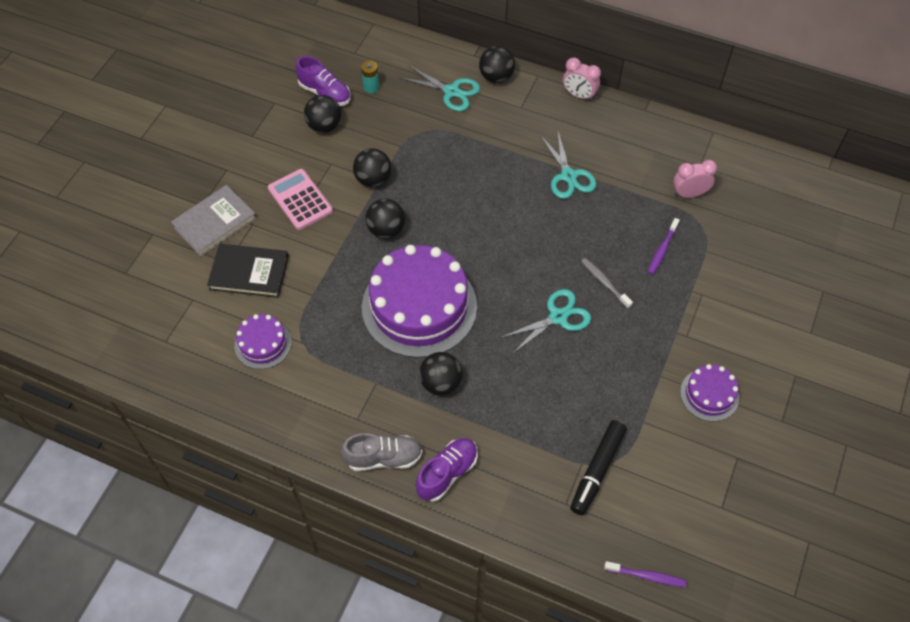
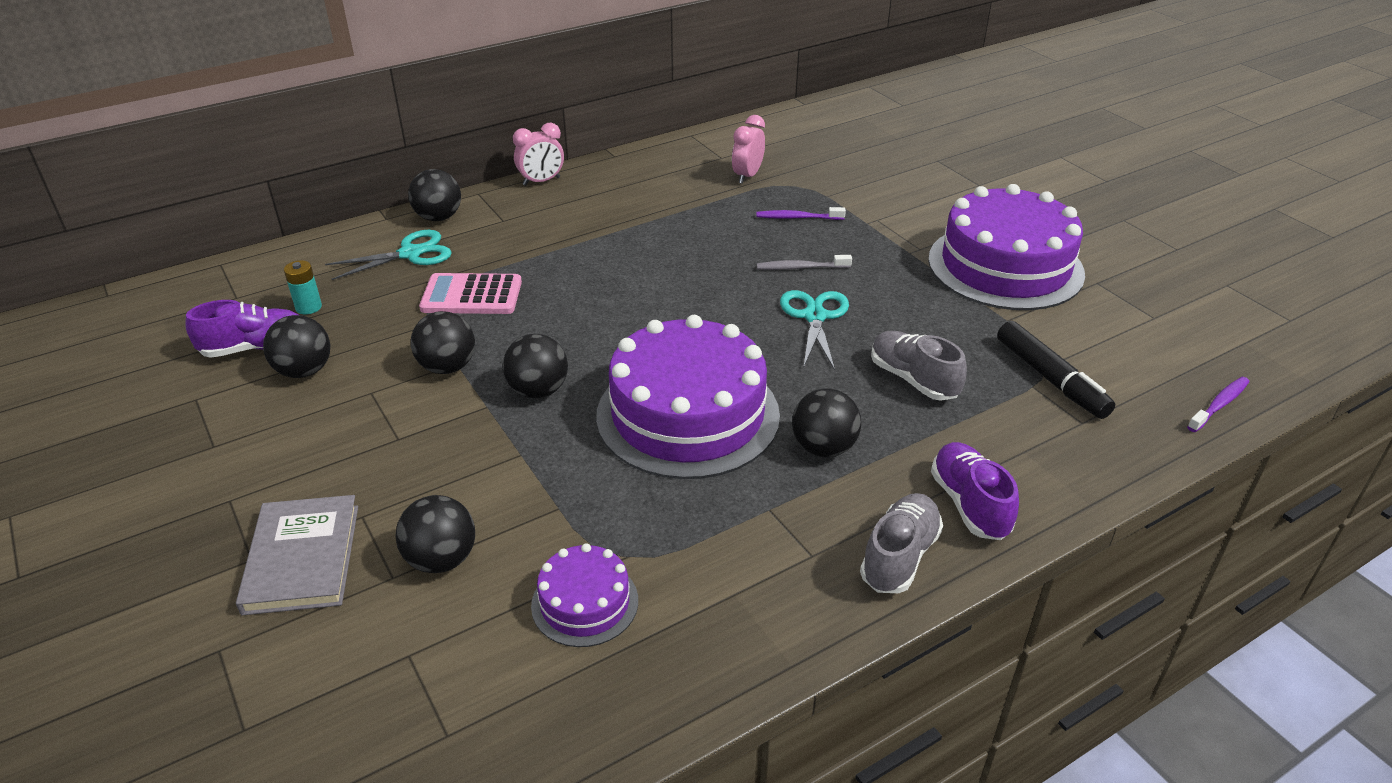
camera: 55 degrees left, 20 degrees down
black book [207,244,289,298] -> black ball [395,495,475,573]
pink calculator [268,169,333,230] -> pink calculator moved to [419,273,522,314]
turquoise scissors [540,132,596,199] -> none
purple toothbrush [648,218,680,275] -> purple toothbrush turned 120 degrees clockwise [756,207,846,220]
purple cake [680,364,739,422] -> purple cake [928,184,1085,310], size x2.08
none -> grey shoe [871,331,967,401]

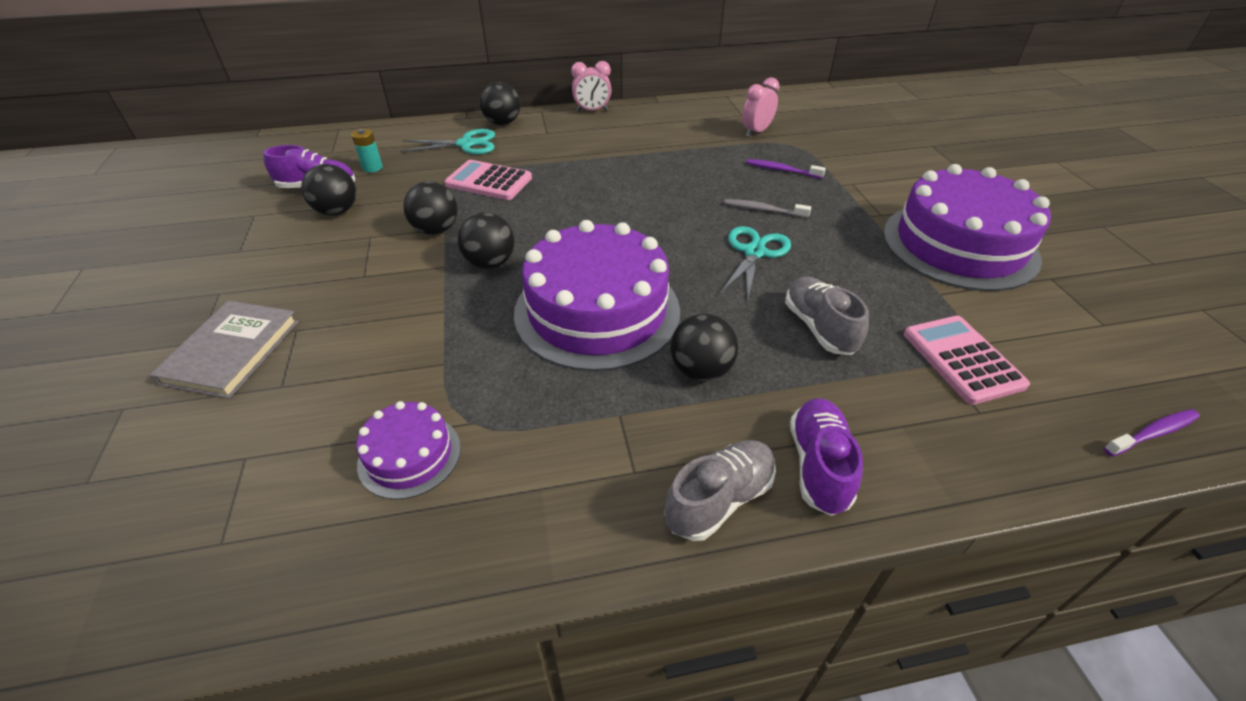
camera: 20 degrees right, 5 degrees up
black ball [395,495,475,573] -> none
black marker [997,321,1115,419] -> pink calculator [904,316,1030,405]

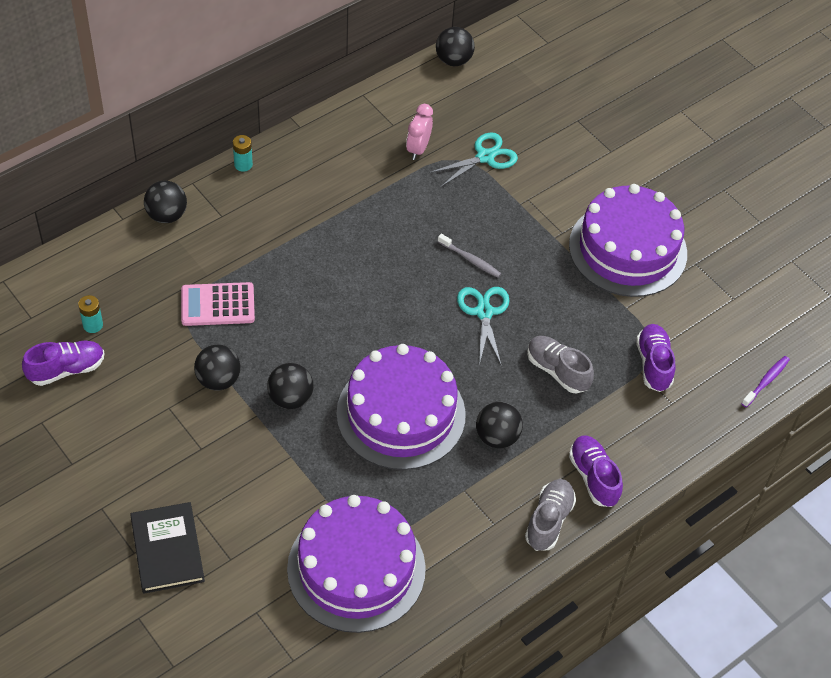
camera: 30 degrees left, 10 degrees up
grey book [150,301,299,399] -> black book [130,502,205,594]
black ball [301,164,356,215] -> black ball moved to [436,27,475,66]
purple cake [356,401,461,500] -> purple cake [287,495,426,633], size x2.08
turquoise scissors [400,129,495,154] -> turquoise scissors moved to [429,132,518,187]
pink clock [571,61,611,112] -> turquoise battery [233,135,253,172]
grey toothbrush [724,199,811,218] -> grey toothbrush turned 135 degrees counterclockwise [438,234,501,278]
purple toothbrush [746,159,826,178] -> none
pink calculator [904,316,1030,405] -> purple shoe [636,324,675,392]

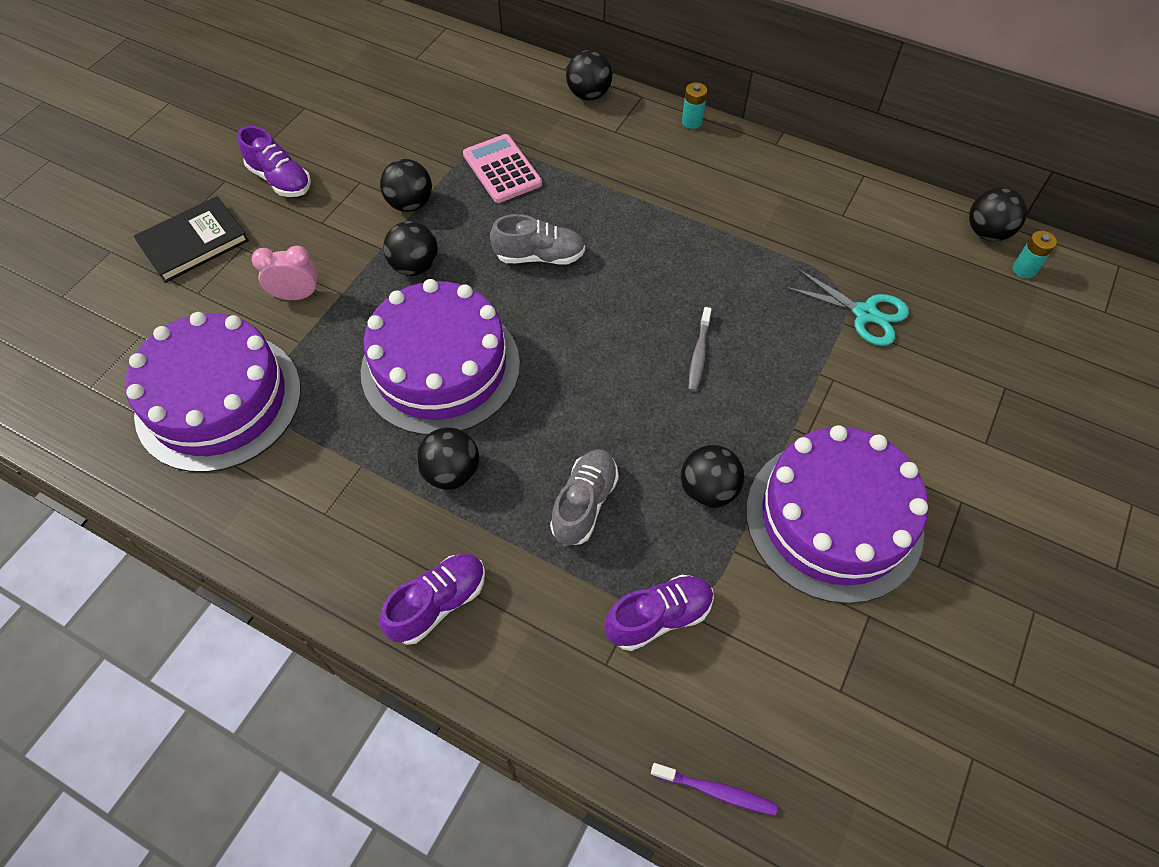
camera: 70 degrees right, 5 degrees up
purple shoe [22,341,104,386] -> purple shoe moved to [237,126,311,197]
turquoise battery [78,295,103,333] -> turquoise battery moved to [1013,231,1057,279]
pink clock [406,104,433,160] -> pink clock moved to [252,246,319,300]
turquoise scissors [457,287,509,367] -> none
grey shoe [525,479,576,551] -> grey shoe moved to [490,214,585,265]
none -> black ball [681,445,744,508]

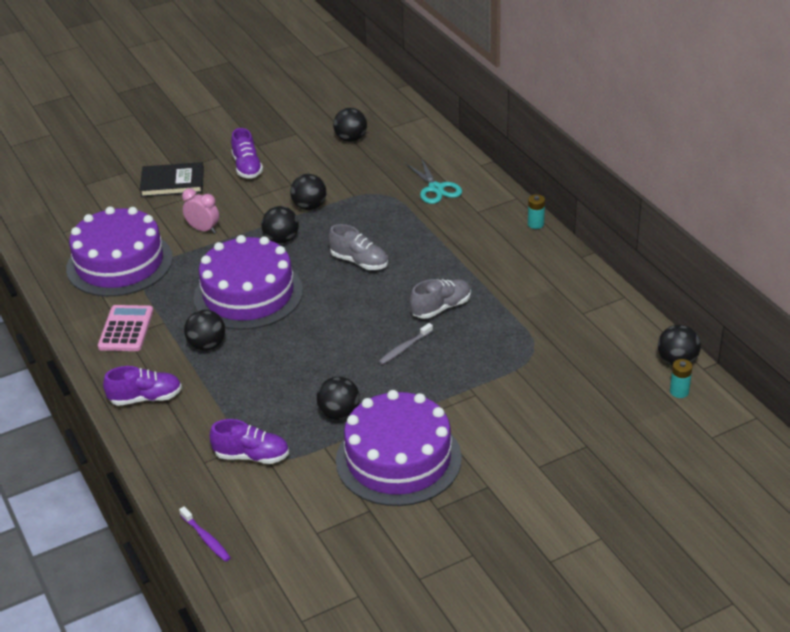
camera: 35 degrees right, 20 degrees down
pink calculator [463,134,542,203] -> pink calculator moved to [98,305,153,351]
grey shoe [550,449,619,546] -> grey shoe moved to [410,279,471,319]
black ball [566,50,612,100] -> black ball moved to [333,108,367,142]
turquoise scissors [785,268,909,346] -> turquoise scissors moved to [406,158,462,204]

